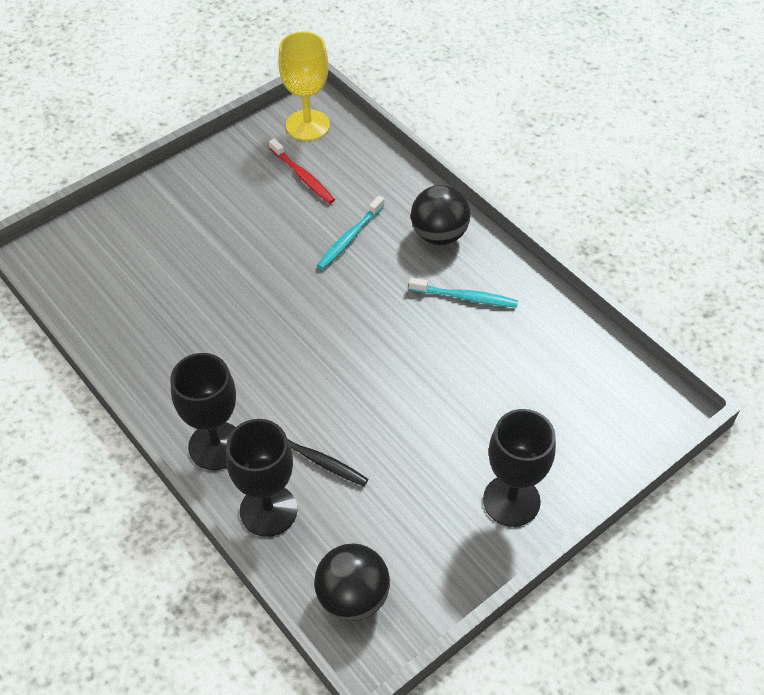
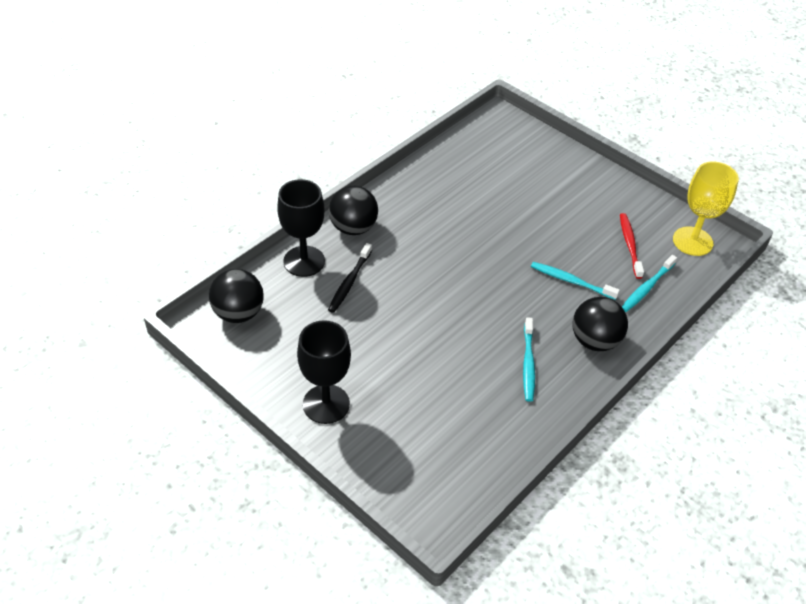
camera: 80 degrees right, 5 degrees down
black goblet [170,353,236,470] -> black ball [329,186,378,235]
red toothbrush [269,139,335,204] -> red toothbrush turned 135 degrees clockwise [620,213,644,279]
none -> turquoise toothbrush [622,255,677,312]

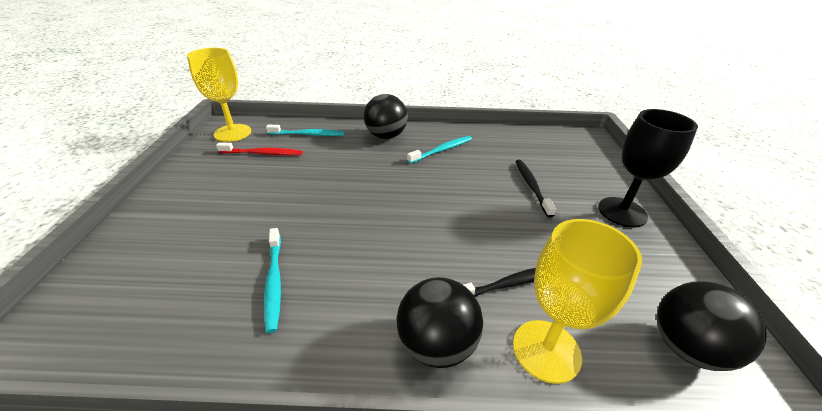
camera: 130 degrees left, 10 degrees down
black goblet [277,179,325,277] -> yellow goblet [513,219,642,384]
turquoise toothbrush [531,262,620,300] -> turquoise toothbrush moved to [264,228,281,333]
red toothbrush [620,213,644,279] -> red toothbrush turned 135 degrees counterclockwise [216,142,303,156]
none -> black toothbrush [515,160,556,217]

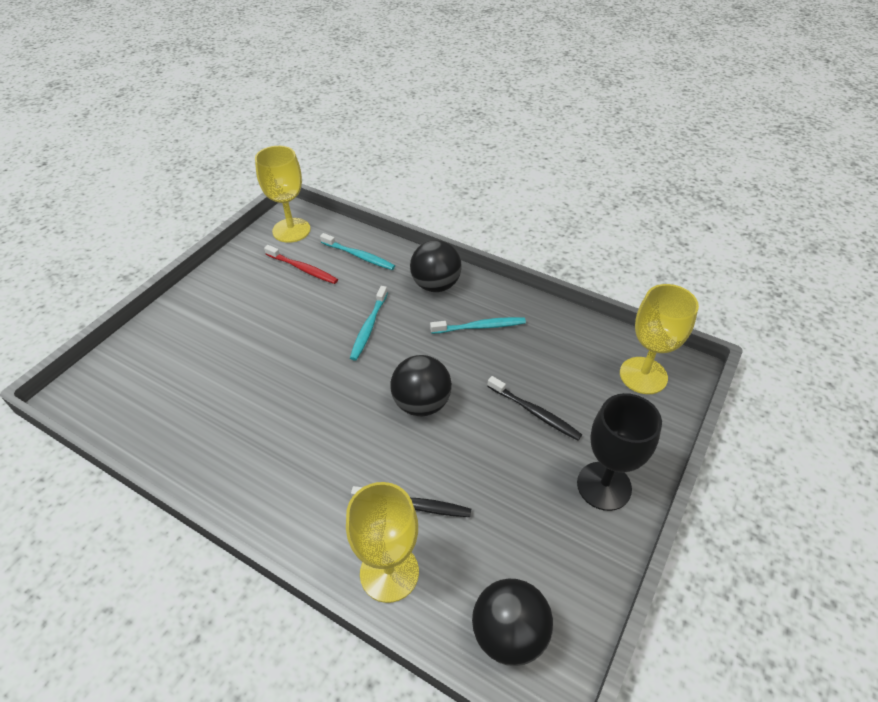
camera: 30 degrees right, 10 degrees up
turquoise toothbrush [264,228,281,333] -> turquoise toothbrush moved to [350,286,388,361]
black ball [397,277,483,368] -> black ball moved to [390,355,452,416]
black toothbrush [515,160,556,217] -> black toothbrush turned 105 degrees clockwise [487,376,582,440]
none -> yellow goblet [620,284,699,394]

